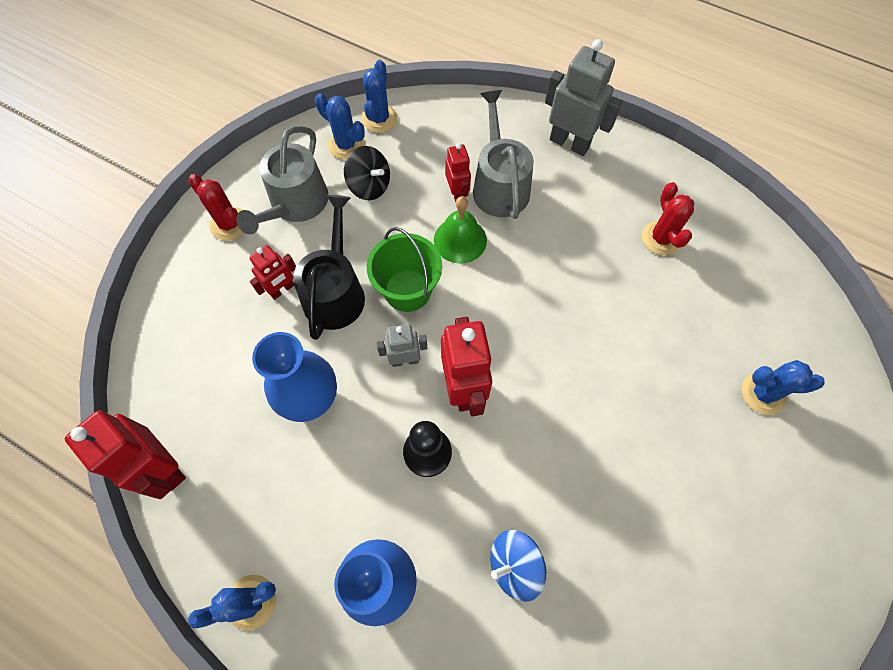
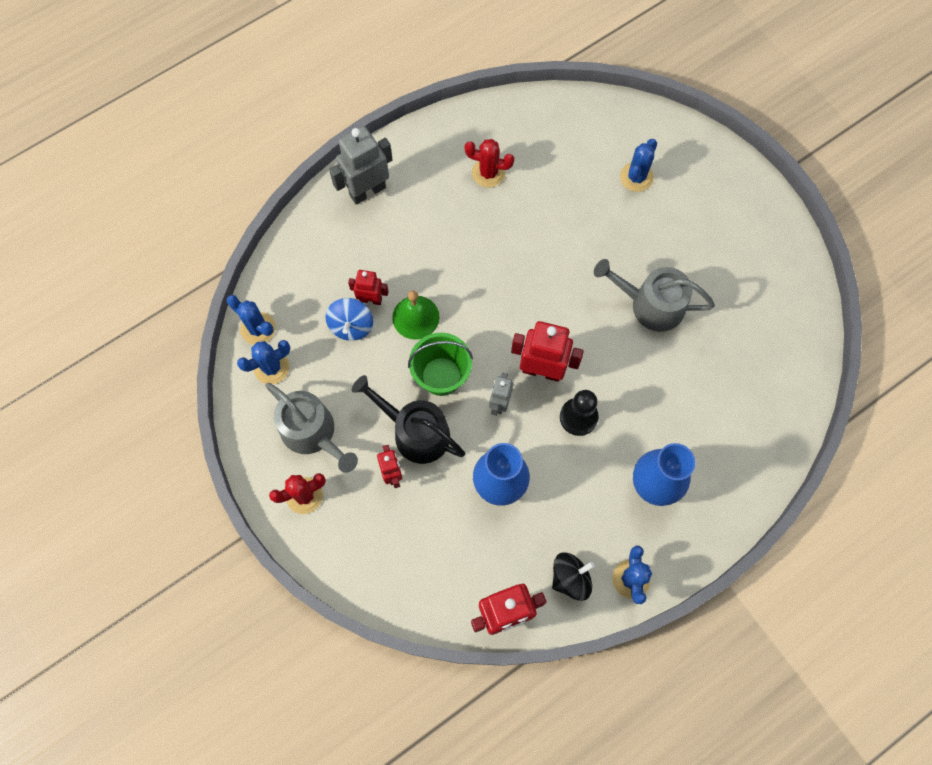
camera: 65 degrees left, 5 degrees up
black spinning top [344,146,390,200] -> black spinning top moved to [552,552,595,601]
grey watering can [473,90,534,219] -> grey watering can moved to [594,259,715,332]
blue spinning top [490,530,546,602] -> blue spinning top moved to [325,298,373,341]

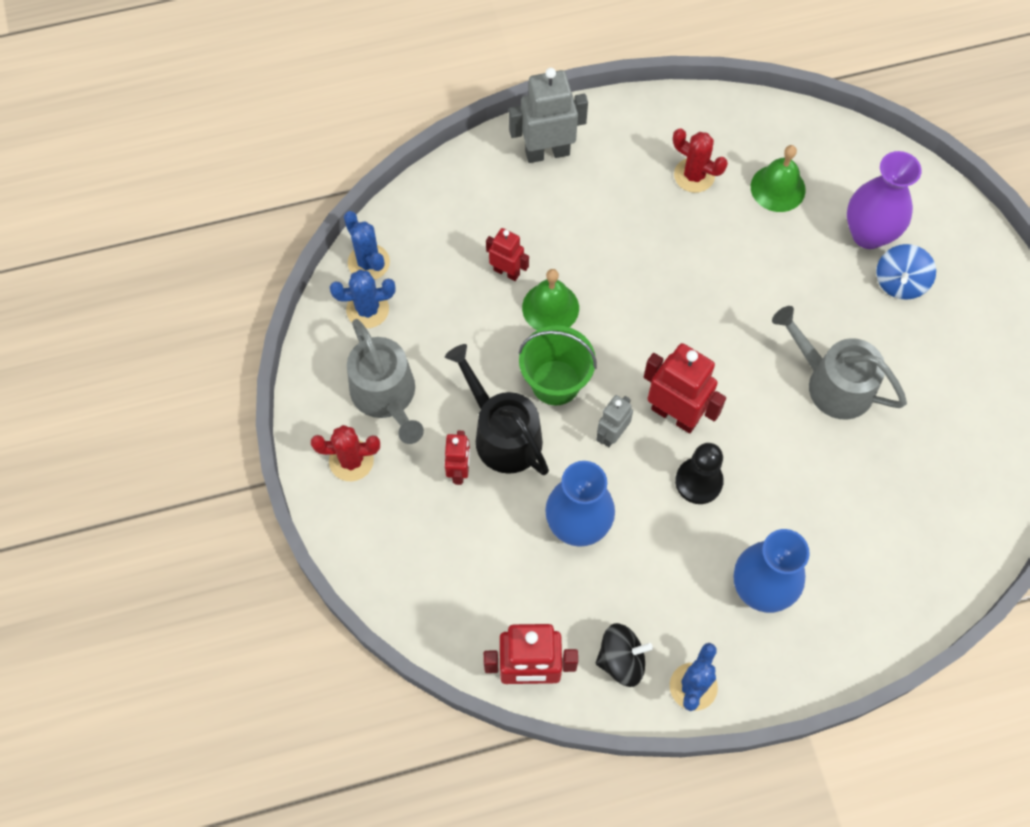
camera: 20 degrees right, 5 degrees down
blue spinning top [325,298,373,341] -> blue spinning top moved to [876,244,936,300]
blue cactus [620,139,657,192] -> purple vase [847,151,922,249]
none -> green bell [751,145,806,212]

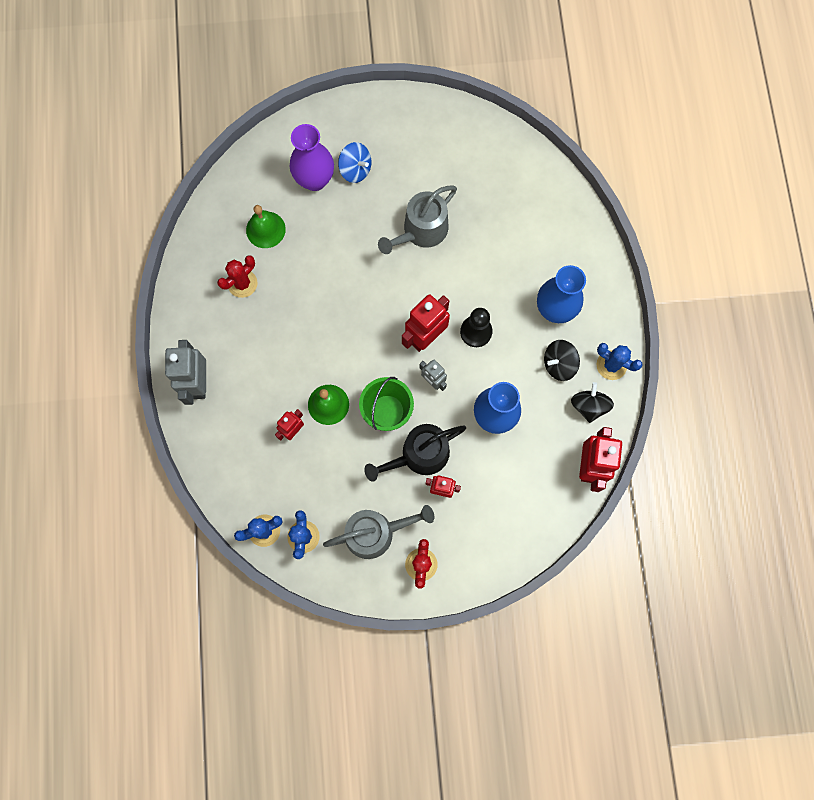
camera: 80 degrees left, 10 degrees up
none -> black spinning top [544,340,580,381]

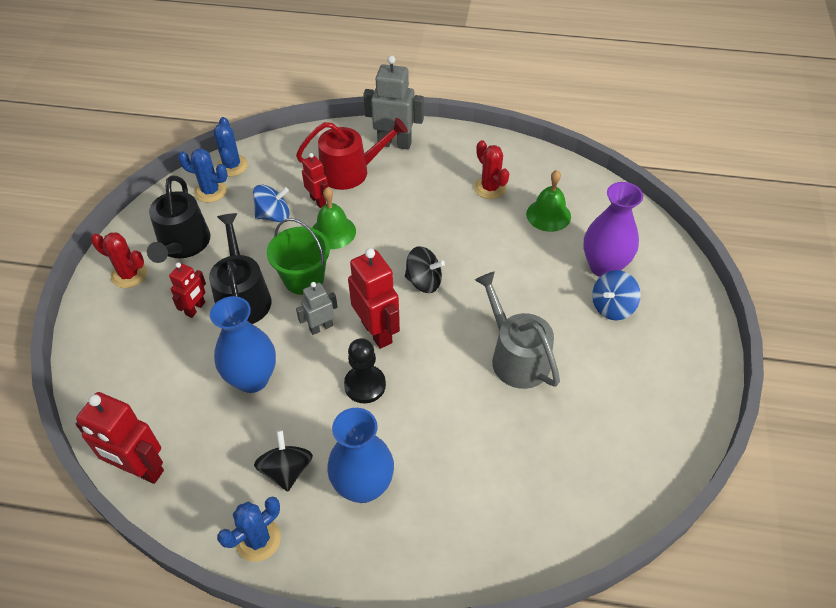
camera: 105 degrees right, 25 degrees down
grey watering can [323,505,434,559] -> black watering can [147,175,210,263]
black spinning top [571,382,614,423] -> black spinning top moved to [405,246,445,293]
none -> blue spinning top [253,185,290,222]
none -> red watering can [296,118,408,190]

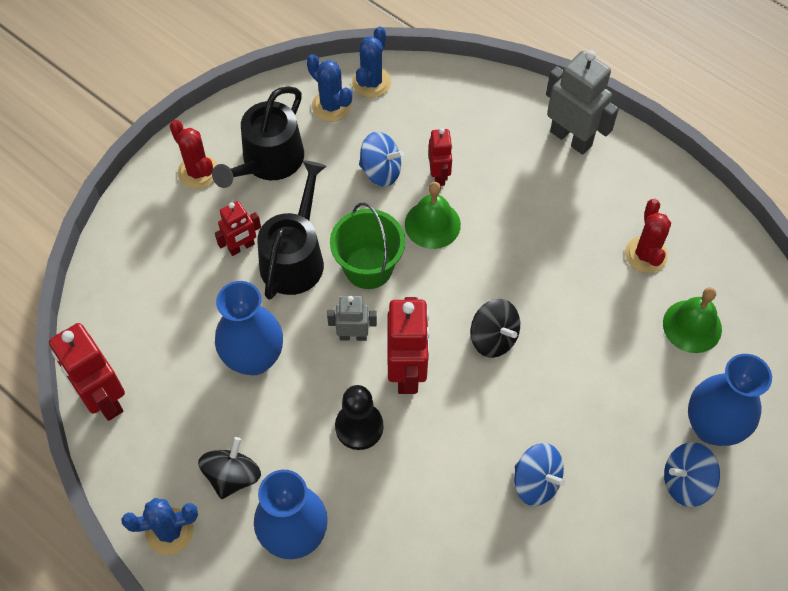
camera: 30 degrees right, 10 degrees up
red watering can [296,118,408,190] -> none
grey watering can [475,272,560,389] -> blue spinning top [514,443,565,506]
purple vase [584,182,643,277] -> blue vase [688,354,772,446]

